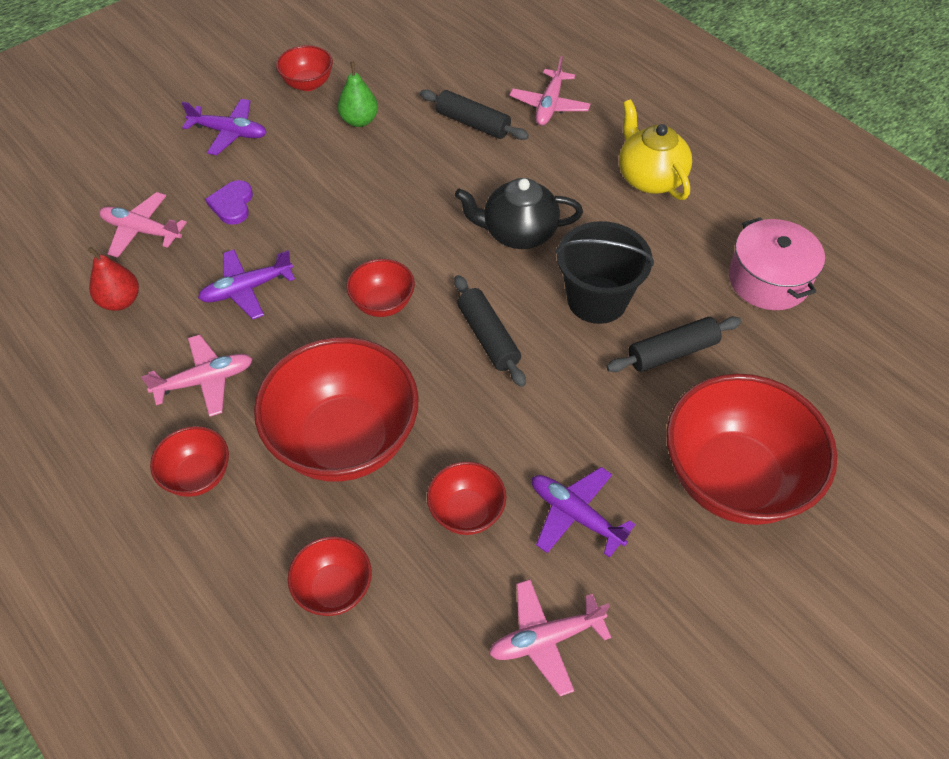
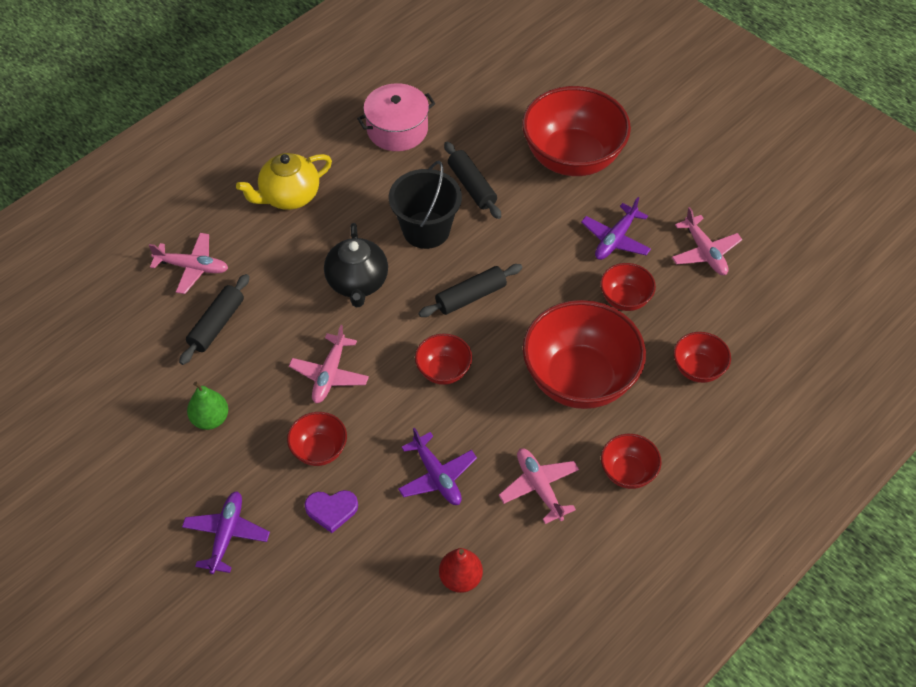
camera: 95 degrees left, 0 degrees up
pink plane [99,192,187,258] -> pink plane moved to [289,325,369,403]
red bowl [276,45,333,91] -> red bowl moved to [287,412,347,466]

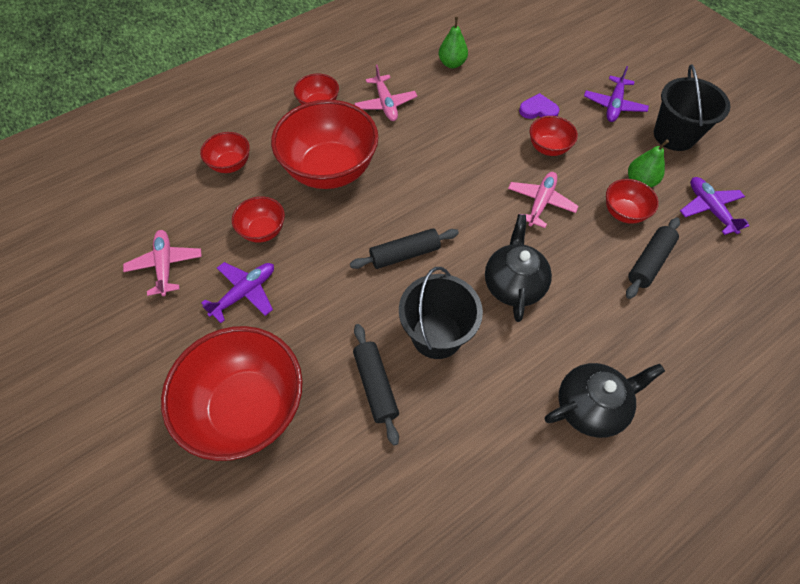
camera: 170 degrees left, 5 degrees up
pink plane [149,233,228,294] -> none
yellow teapot [236,153,332,210] -> black teapot [545,363,665,438]
pink pot [357,83,435,151] -> none
purple plane [398,428,477,505] -> purple plane moved to [680,177,750,235]
red bowl [415,334,472,385] -> red bowl moved to [606,179,659,224]
red pear [439,548,483,593] -> green pear [439,17,468,68]
none -> black bucket [654,64,731,151]

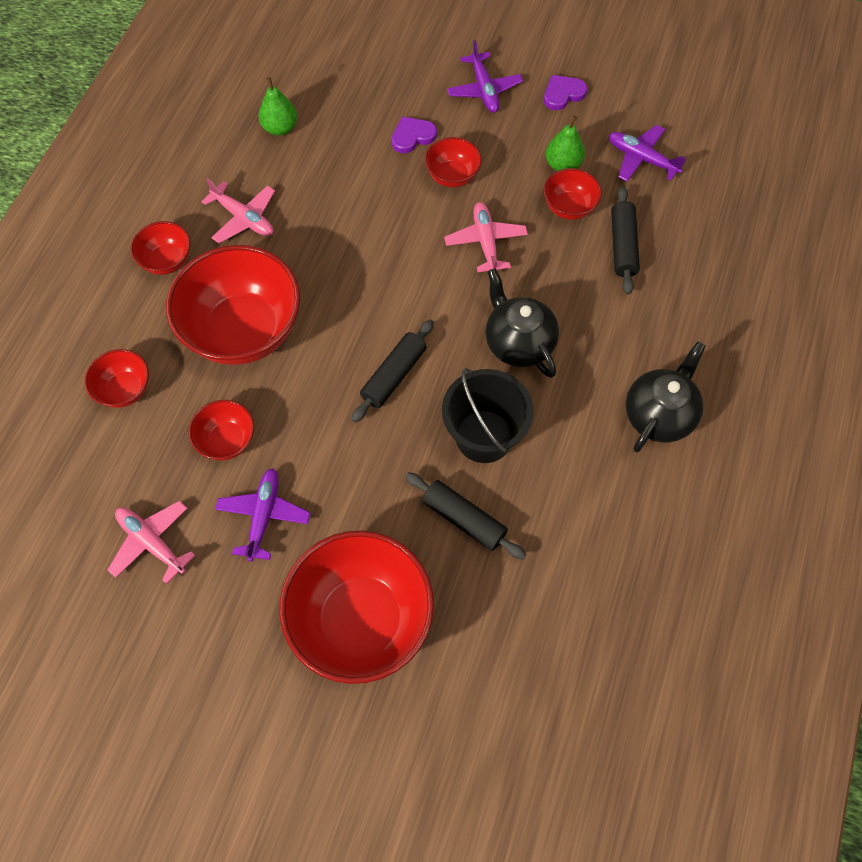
camera: 35 degrees left, 5 degrees up
black bucket [654,64,731,151] -> purple heart [544,75,587,110]

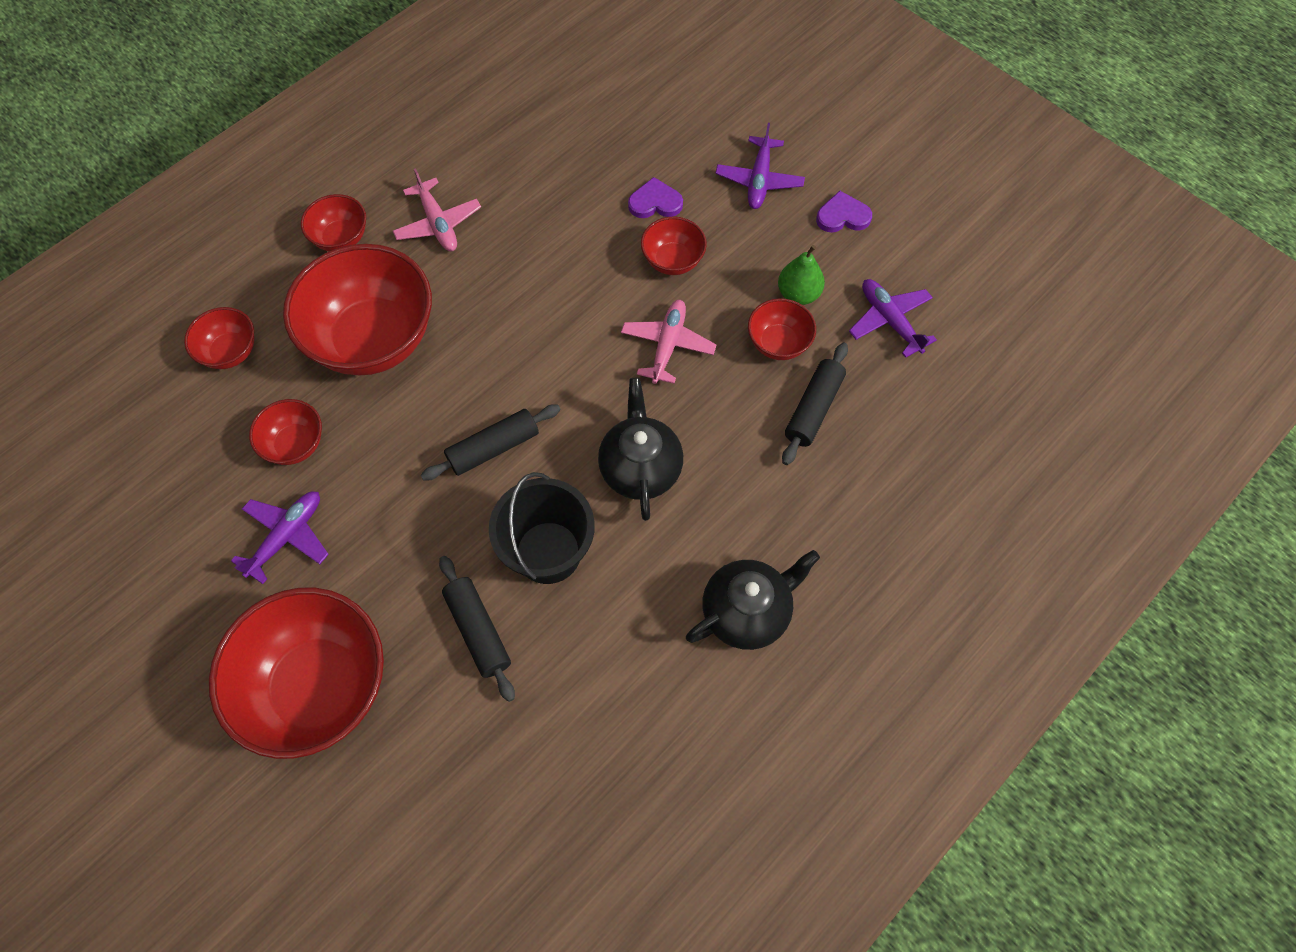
camera: 25 degrees right, 0 degrees up
pink plane [107,501,196,584] -> none
green pear [258,77,297,136] -> none

